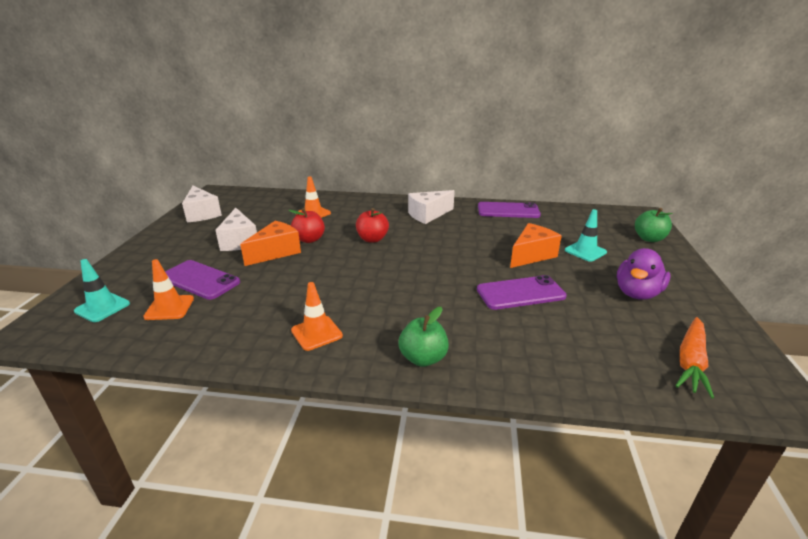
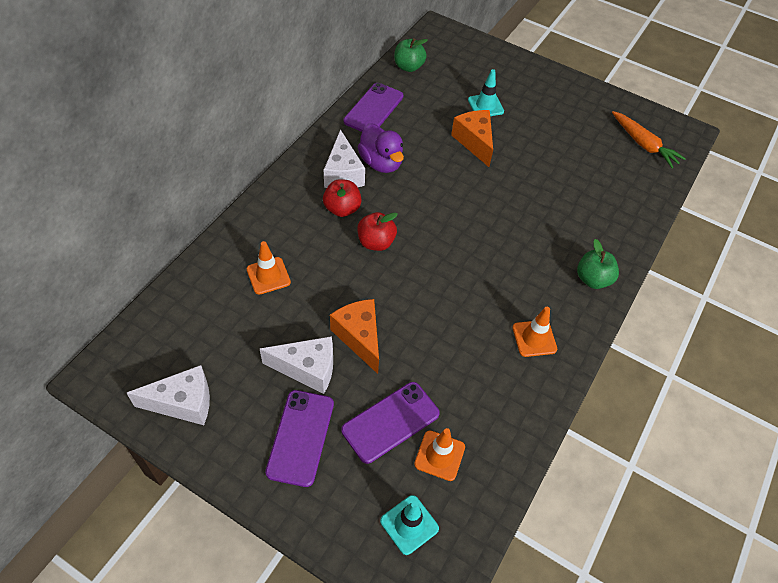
camera: 70 degrees left, 25 degrees up
red apple [289,208,325,243] -> red apple moved to [323,179,362,217]
purple phone [477,275,567,310] -> purple phone moved to [265,390,334,487]
purple duck [617,248,671,300] -> purple duck moved to [358,123,404,173]
green apple [635,208,673,242] -> green apple moved to [394,38,428,72]

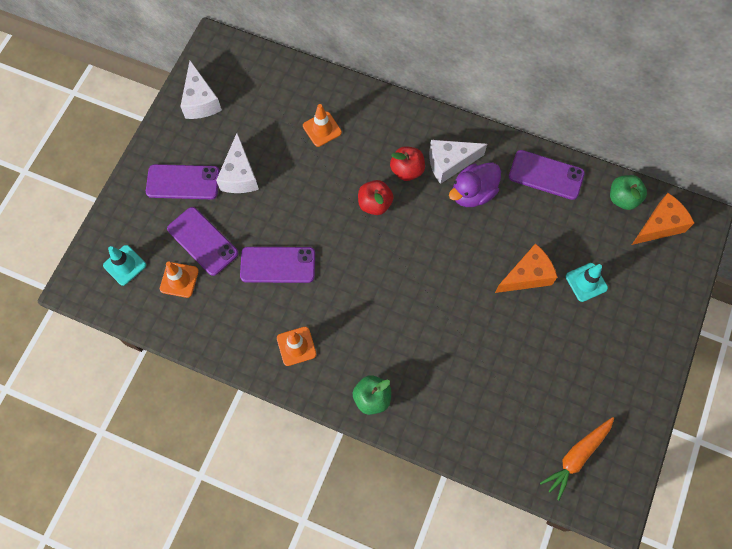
camera: 85 degrees right, 15 degrees up
orange cheese [330,299,379,374] -> orange cheese moved to [632,193,694,245]
none -> purple phone [240,247,315,283]

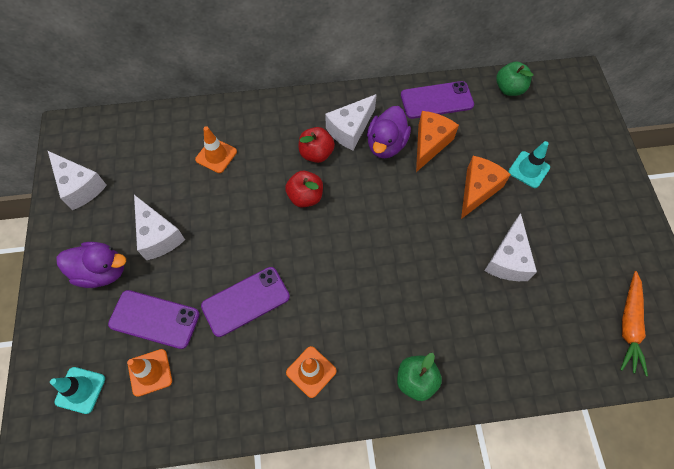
camera: 30 degrees left, 5 degrees down
purple phone [146,164,220,199] -> purple duck [56,242,126,288]
orange cheese [632,193,694,245] -> orange cheese moved to [416,111,459,172]
none -> white cheese [484,213,537,281]

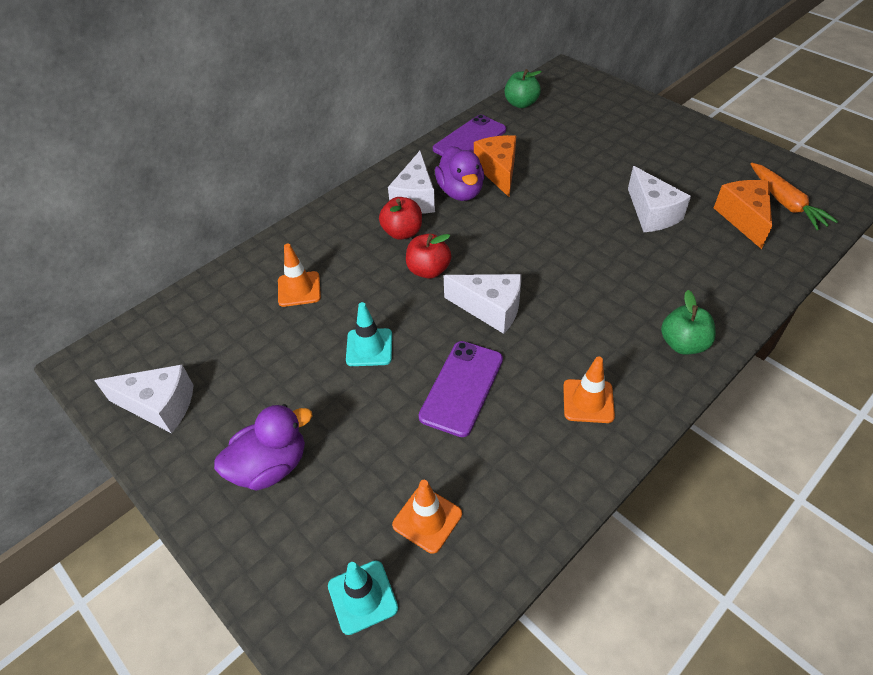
camera: 35 degrees left, 15 degrees down
purple phone [108,290,200,349] -> none
white cheese [134,195,185,260] -> white cheese moved to [444,274,521,334]
orange cheese [461,156,511,219] -> orange cheese moved to [714,180,772,249]
turquoise traffic cone [508,141,550,188] -> turquoise traffic cone moved to [346,302,392,366]

